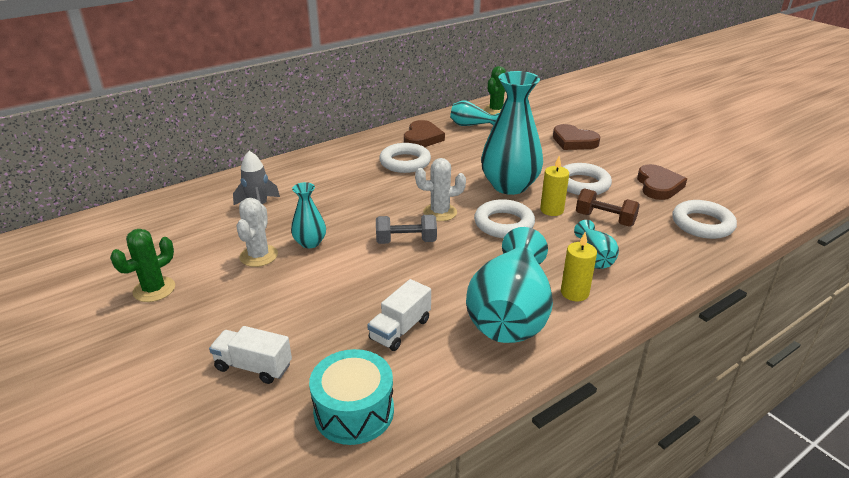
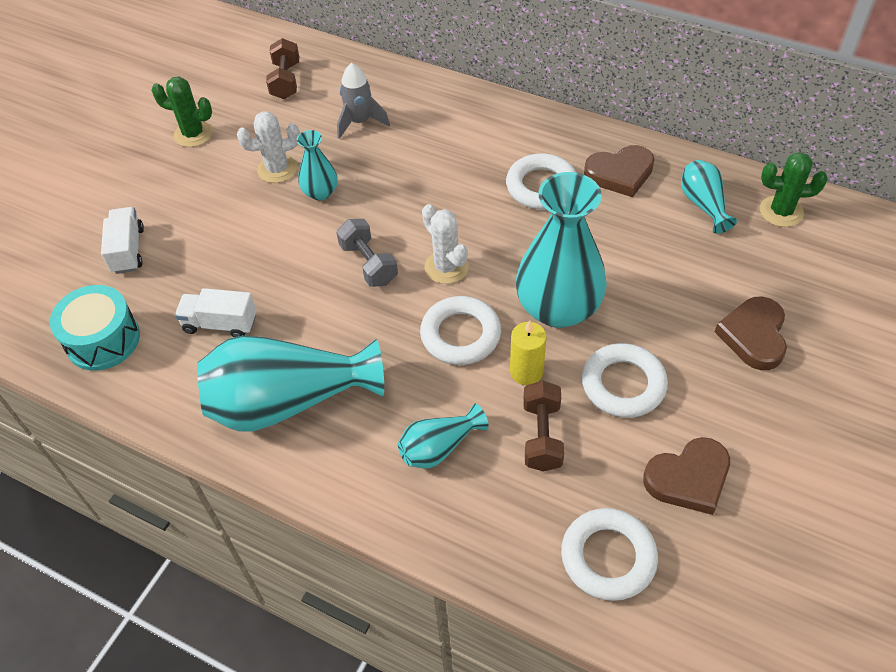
camera: 65 degrees right, 20 degrees up
yellow candle [561,232,597,301] -> none
none -> brown dumbbell [266,38,299,99]

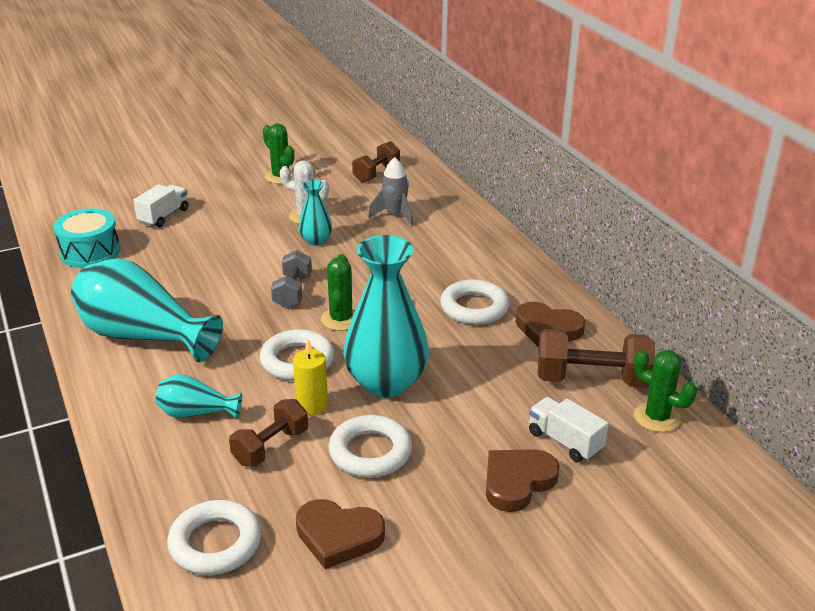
camera: 35 degrees right, 20 degrees down
white truck [175,288,257,337] -> white truck moved to [529,397,608,462]
white cactus [422,204,469,284] -> green cactus [321,254,355,331]
turquoise vase [681,160,737,234] -> brown dumbbell [538,329,655,388]

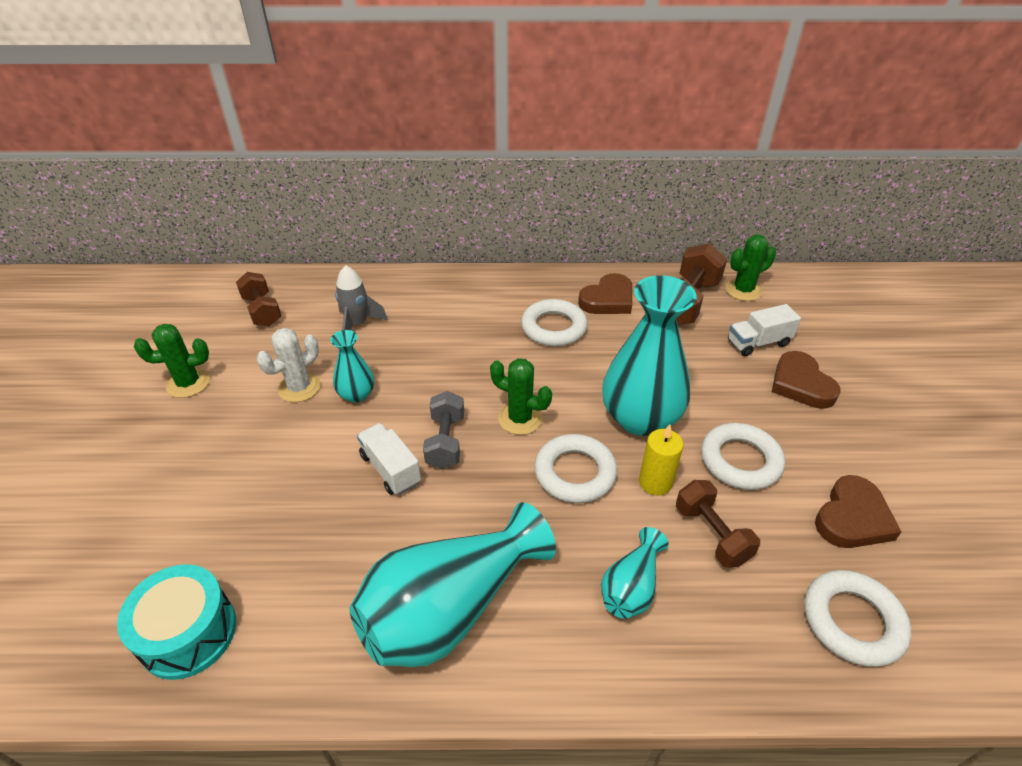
camera: 65 degrees left, 10 degrees up
white truck [133,184,189,227] -> white truck moved to [357,423,421,495]
grey dumbbell [271,250,312,308] -> grey dumbbell turned 60 degrees clockwise [423,391,464,469]

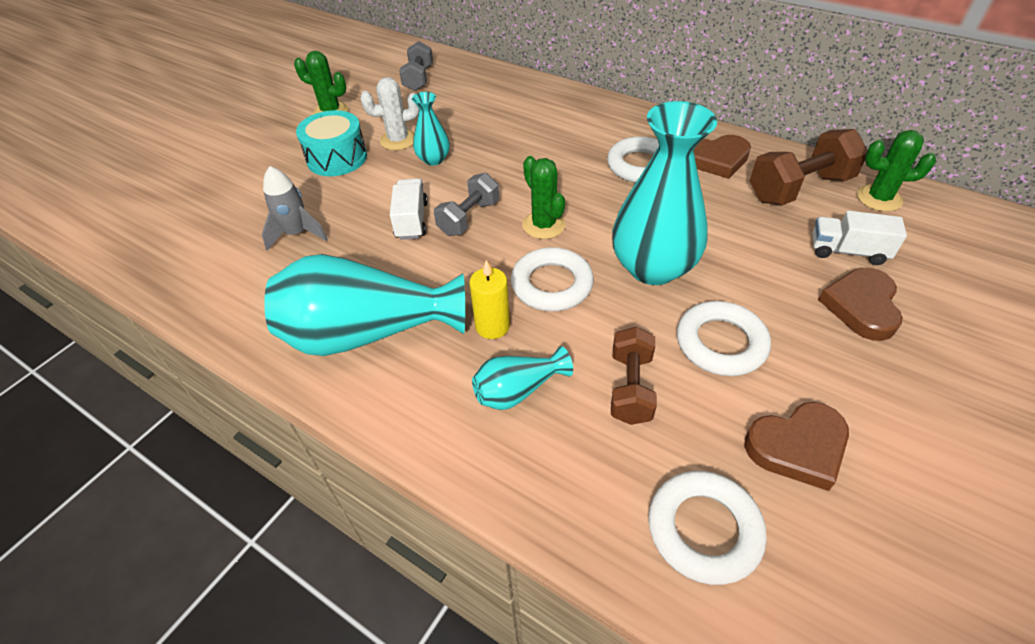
camera: 35 degrees right, 5 degrees up
turquoise drum [117,564,236,680] -> turquoise drum moved to [296,110,367,176]
brown dumbbell [236,272,281,326] -> grey dumbbell [399,41,433,91]
grey rocket [335,265,388,330] -> grey rocket moved to [262,166,328,251]
yellow candle [639,424,683,495] -> yellow candle moved to [469,260,510,339]

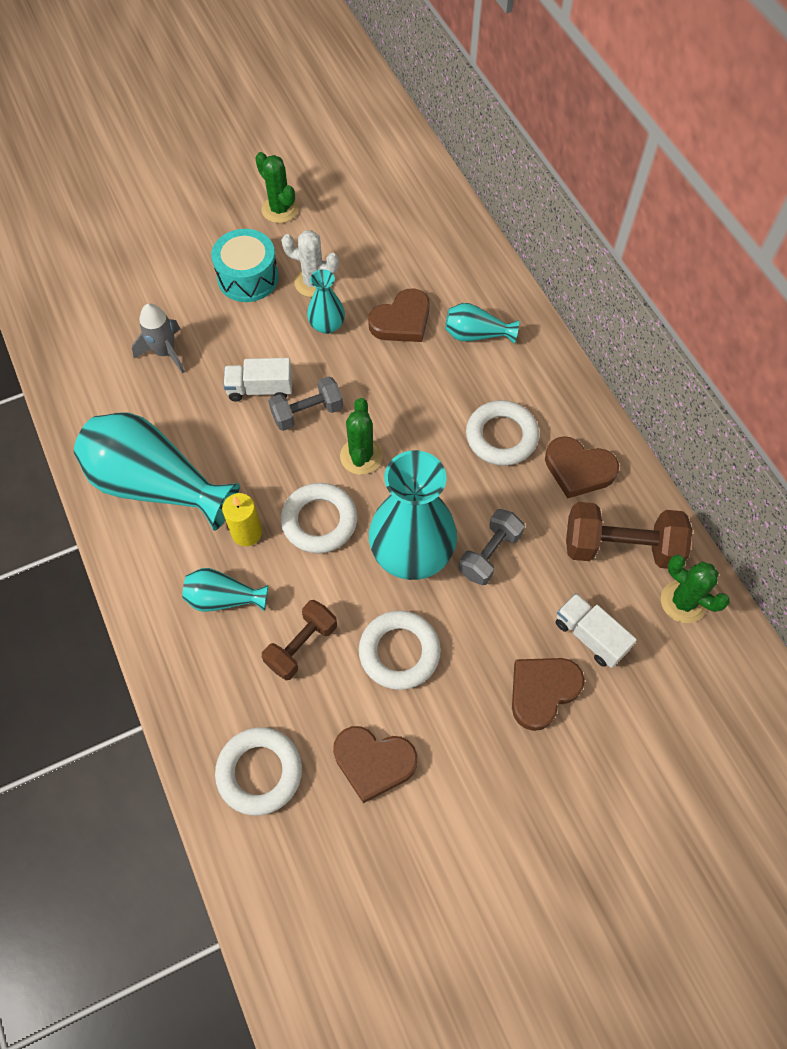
camera: 30 degrees right, 15 degrees up
white truck [390,179,428,240] -> white truck turned 120 degrees counterclockwise [223,358,292,401]
grey dumbbell [399,41,433,91] -> grey dumbbell moved to [459,509,525,585]
none -> brown heart [368,289,430,342]
none -> turquoise vase [445,303,519,344]

